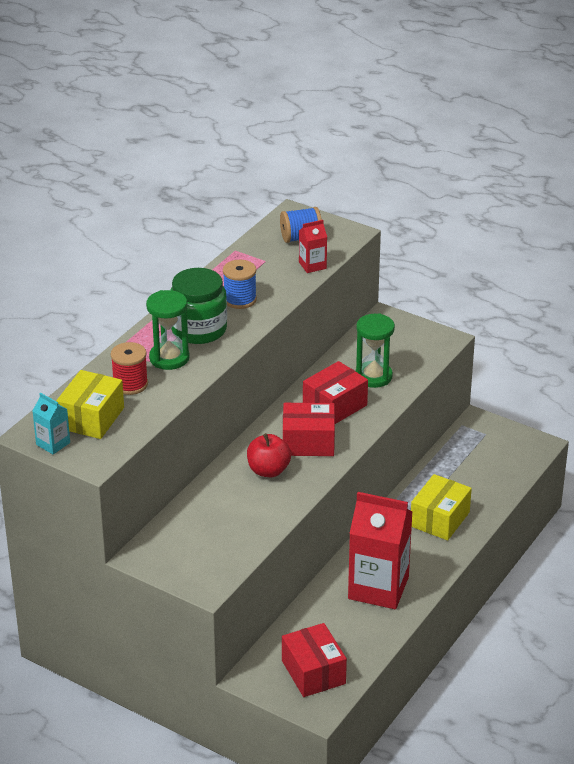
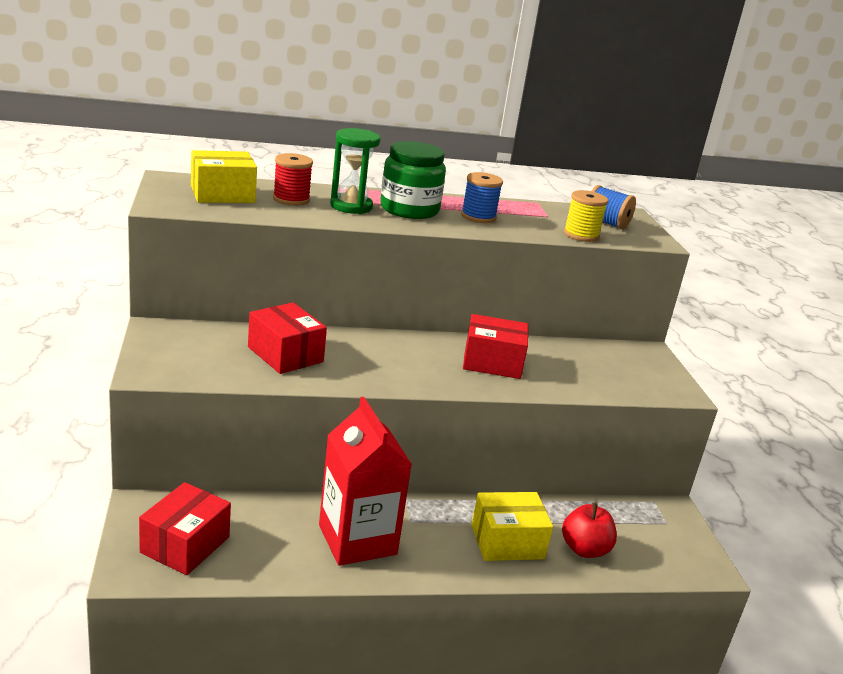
camera: 45 degrees right, 10 degrees down
turquoise carton [33,393,70,454] -> none
red apple [247,433,291,477] -> red apple moved to [562,503,617,558]
red box [283,403,335,456] -> red box moved to [248,303,327,374]
red carton [299,220,327,273] -> yellow spool [564,190,608,242]
green hourglass [356,313,395,388] -> none

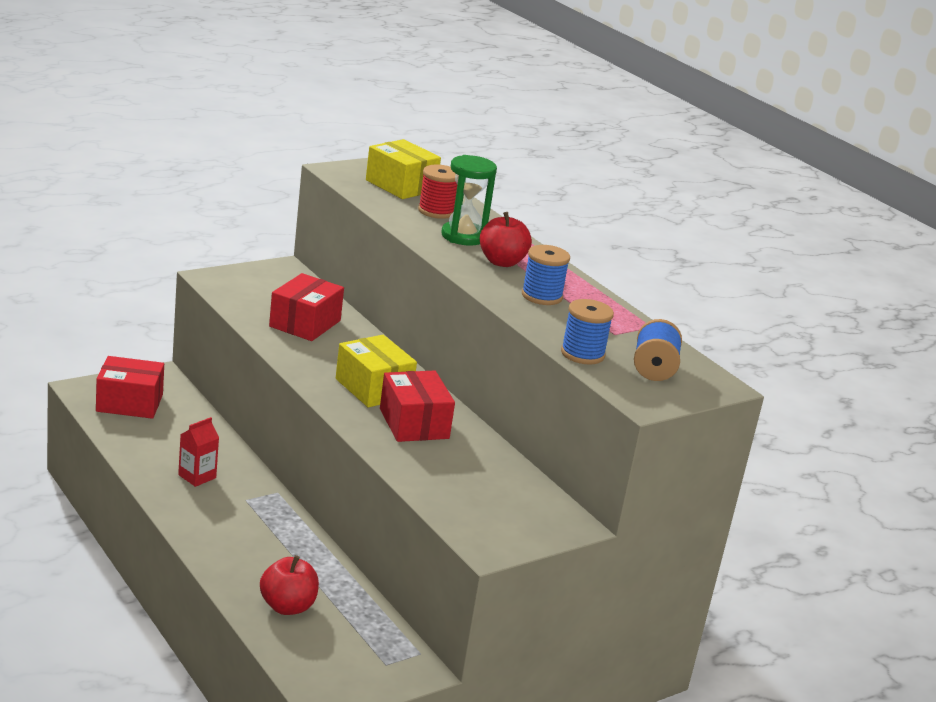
camera: 65 degrees right, 0 degrees up
red carton [319,397,412,566] -> red carton [178,417,219,487], size x0.46
green jar [380,141,446,219] -> red apple [480,212,532,267]
yellow box [471,492,553,561] -> yellow box moved to [336,335,417,407]
yellow spool [564,190,608,242] -> blue spool [561,299,614,365]

